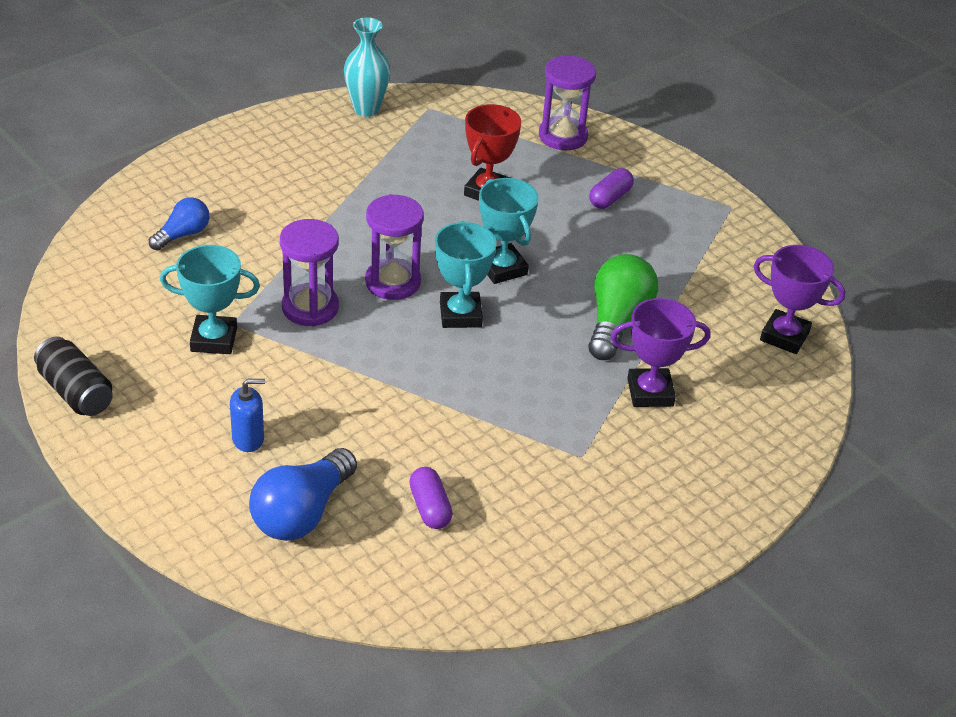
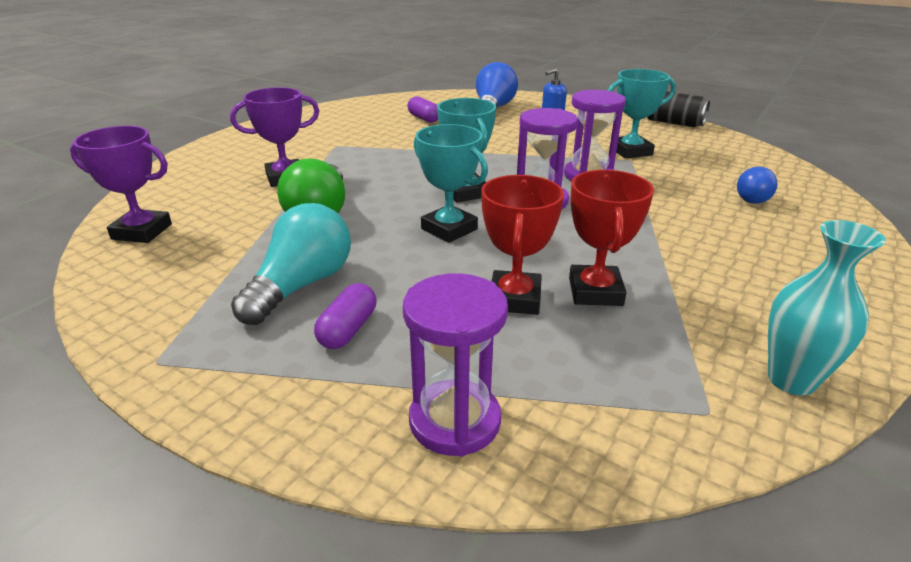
camera: 165 degrees right, 10 degrees down
none -> turquoise light bulb [231,203,351,325]
none -> red trophy [569,170,654,306]

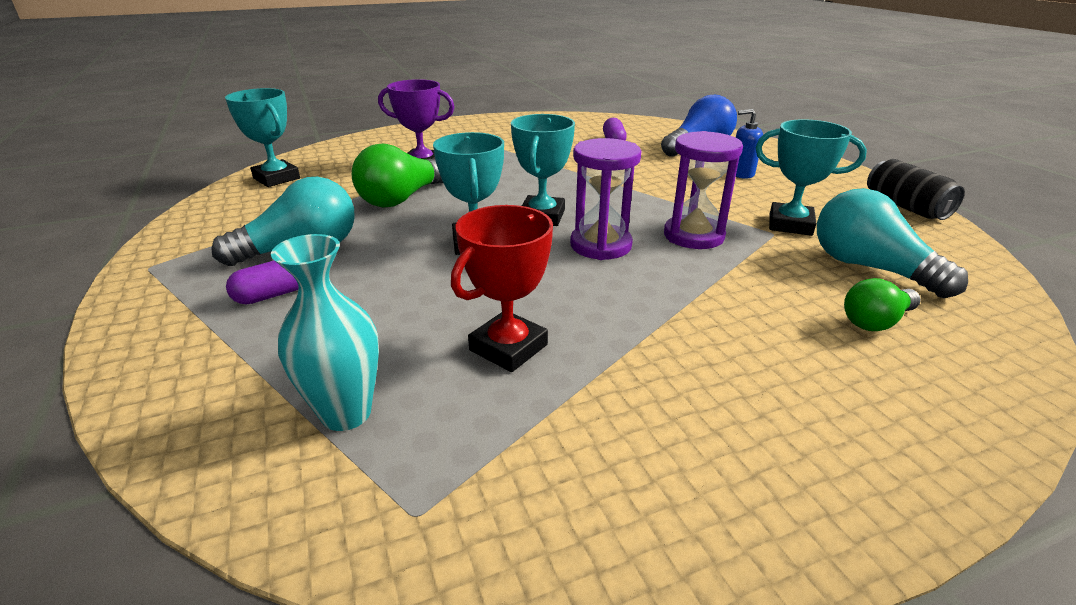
camera: 35 degrees right, 0 degrees up
purple trophy [70,126,172,243] -> turquoise trophy [225,88,300,187]
purple hourglass [403,273,508,456] -> none
red trophy [481,175,564,315] -> none
blue light bulb [737,167,778,204] -> green light bulb [844,278,921,331]
turquoise vase [768,220,886,396] -> turquoise vase moved to [271,234,379,431]
none -> turquoise light bulb [817,188,968,298]

